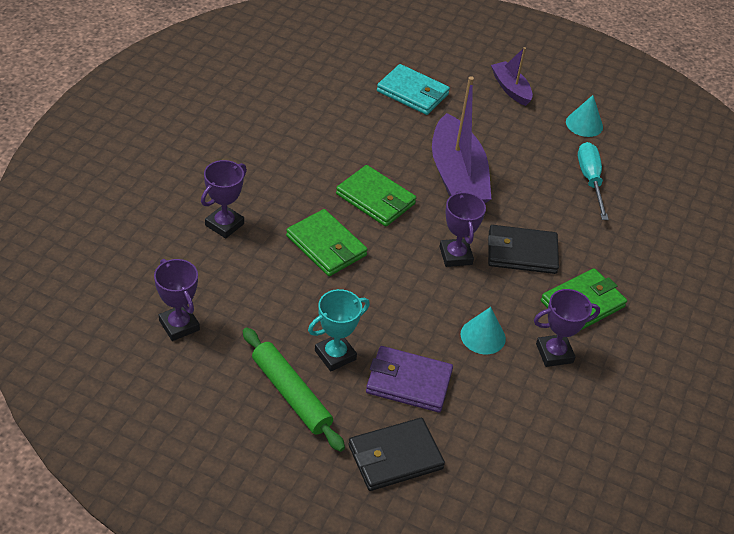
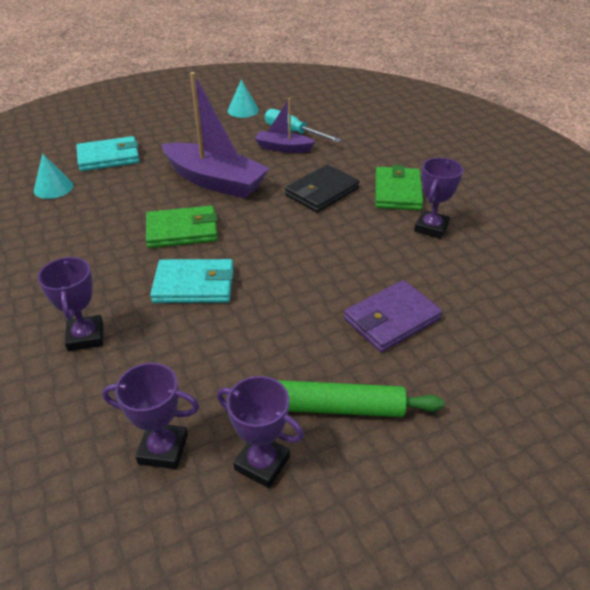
camera: 45 degrees left, 5 degrees down
green wallet [286,209,368,276] -> turquoise wallet [150,259,234,303]
turquoise trophy [308,289,370,371] -> none
black wallet [348,418,445,491] -> none
purple trophy [440,190,486,267] -> purple trophy moved to [217,376,304,488]
turquoise cone [461,307,506,354] -> turquoise cone moved to [34,154,73,199]
purple boat [491,47,533,106] -> purple boat moved to [255,98,315,153]

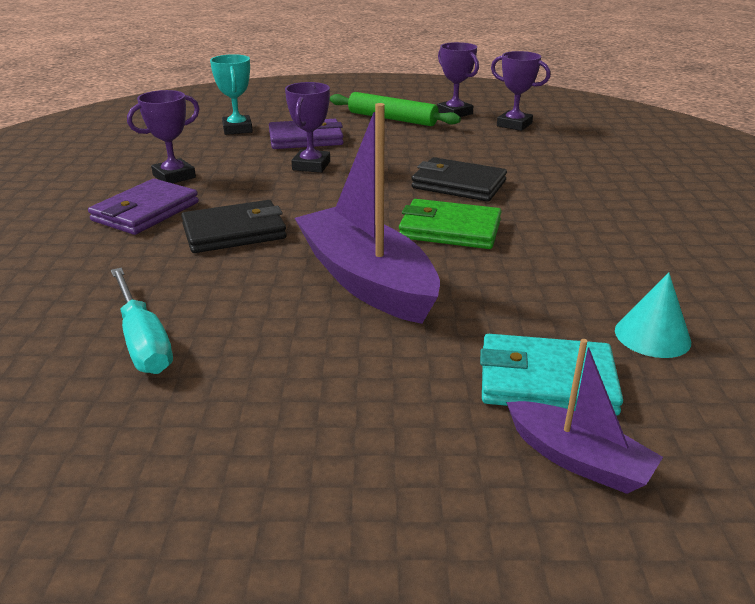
camera: 155 degrees left, 10 degrees down
purple trophy [37,256,103,351] -> purple trophy moved to [285,82,330,173]
turquoise wallet [150,259,234,303] -> black wallet [411,157,507,202]
turquoise cone [228,79,259,118] -> none
purple boat [255,98,315,153] -> purple boat moved to [506,339,663,494]
green wallet [375,165,423,210] -> purple wallet [88,179,199,235]
none -> turquoise trophy [210,54,253,135]

